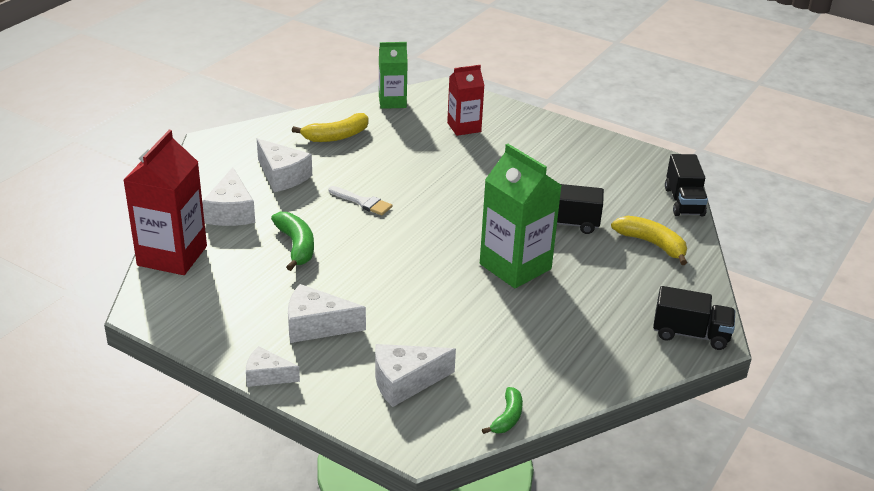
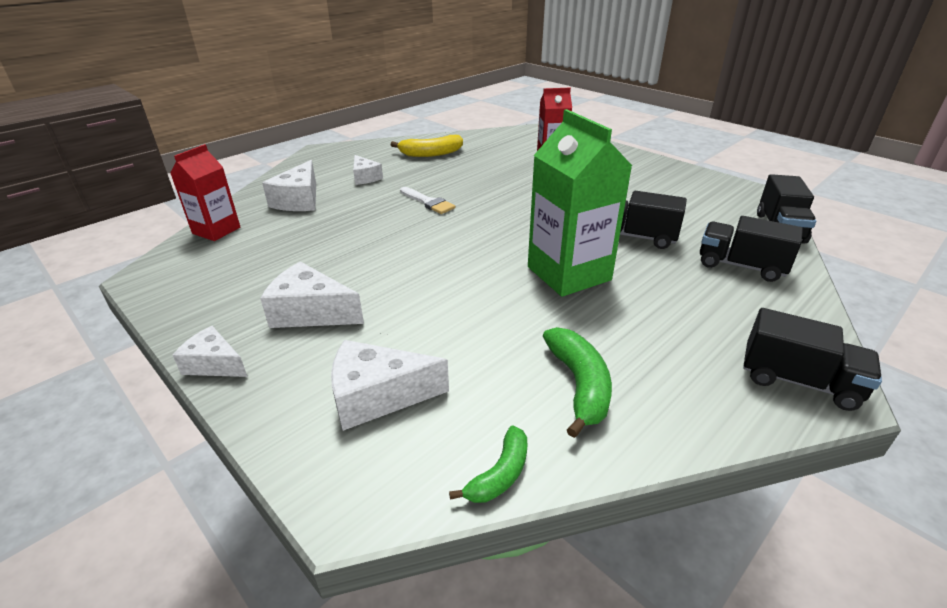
camera: 15 degrees right, 0 degrees up
red carton [124,130,207,275] -> red carton [170,144,240,241], size x0.62
white cheese [257,138,312,192] -> white cheese [353,155,383,185], size x0.65
green banana [271,212,314,271] -> green banana moved to [543,327,612,438]
green carton [379,42,408,109] -> none
yellow banana [611,216,687,265] -> black truck [700,216,803,282]

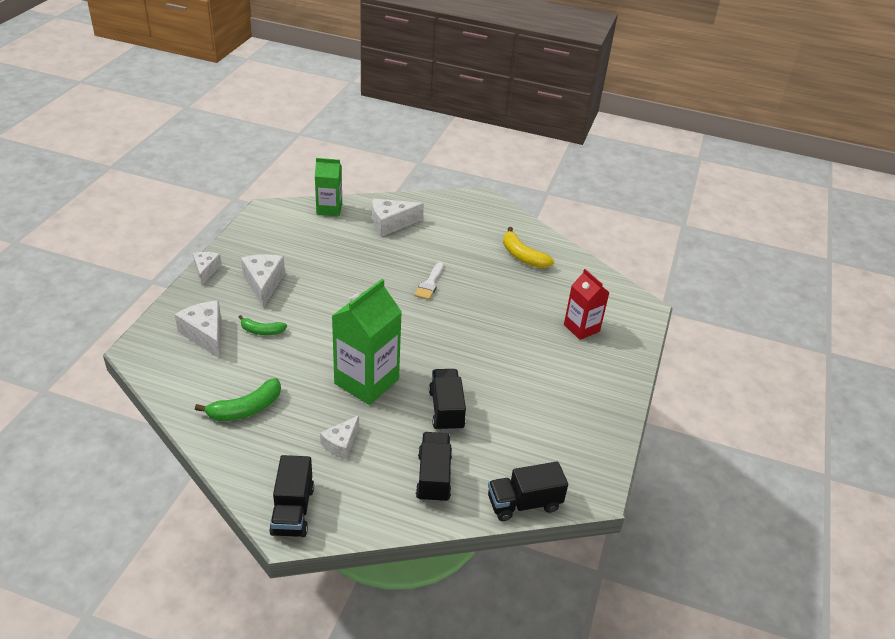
camera: 60 degrees right, 5 degrees up
red carton [170,144,240,241] -> green carton [315,158,342,216]
white cheese [353,155,383,185] -> white cheese moved to [320,415,359,459]
green banana [449,425,527,503] -> green banana moved to [239,315,287,335]

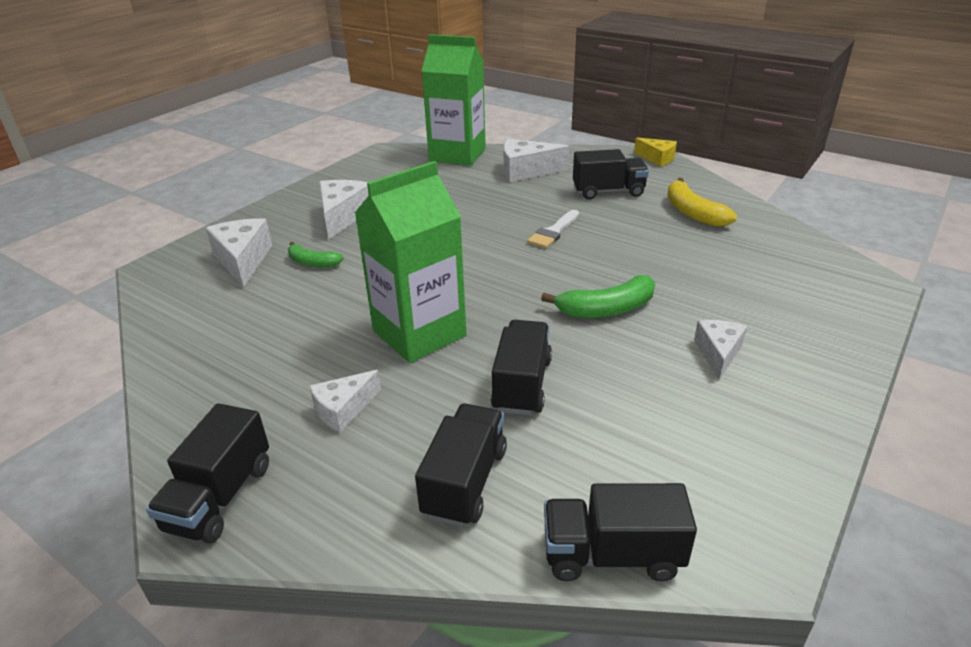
camera: 20 degrees right, 5 degrees down
white cheese [193,252,221,285] -> white cheese moved to [694,320,747,380]
green banana [195,378,281,421] -> green banana moved to [541,275,655,318]
green carton [315,158,342,216] -> green carton [422,34,486,166], size x1.62
red carton [564,269,610,340] -> none
none -> black truck [573,149,649,200]
none -> yellow cheese [634,138,677,167]

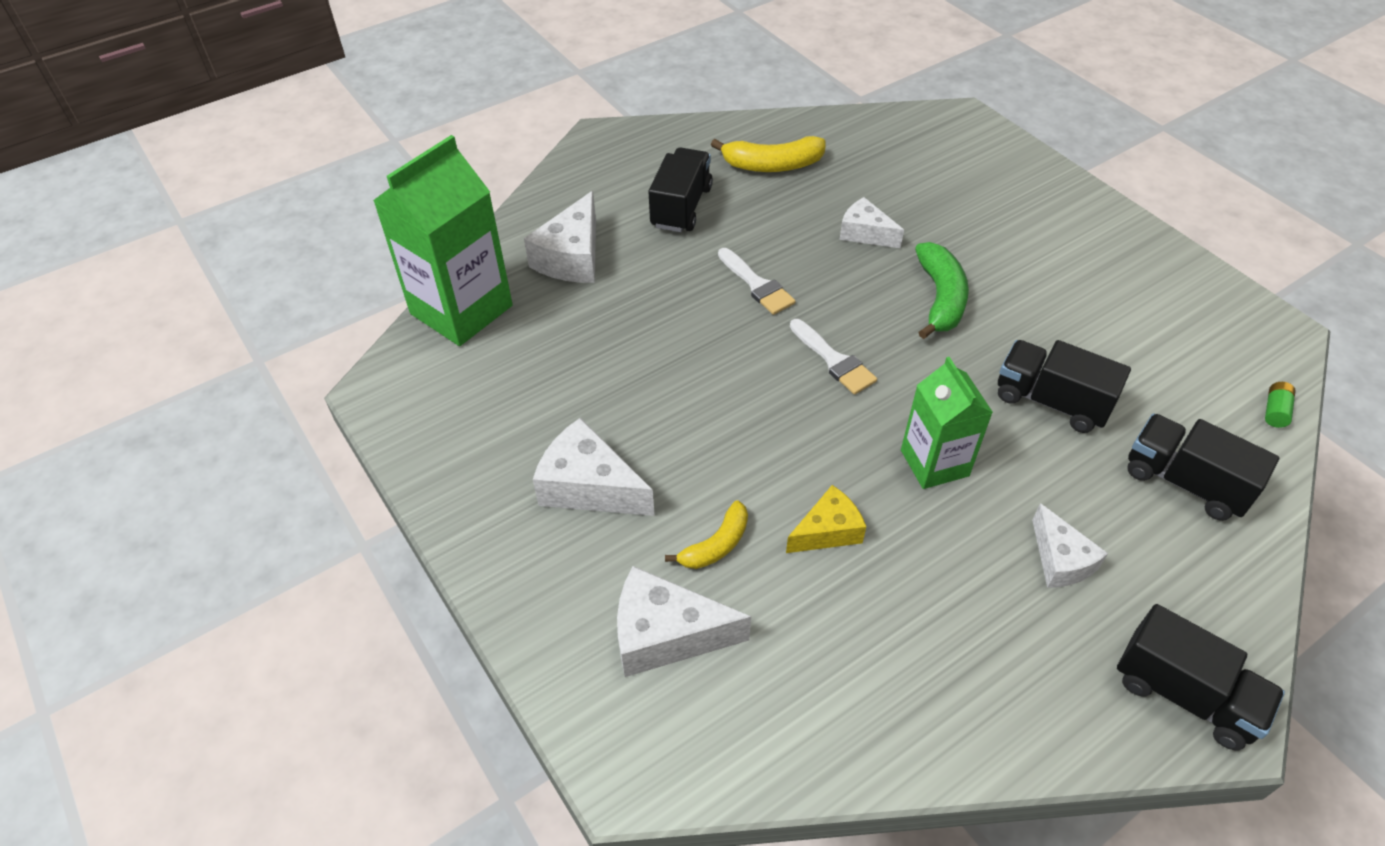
camera: 70 degrees left, 15 degrees up
green banana [288,242,344,268] -> yellow banana [665,500,748,569]
green carton [355,161,467,363] -> green carton [901,357,993,489], size x0.62
black truck [544,483,697,581] -> green battery [1265,382,1296,428]
yellow cheese [634,138,677,167] -> yellow cheese moved to [786,485,866,553]
white cheese [694,320,747,380] -> white cheese moved to [840,197,904,248]
none -> white brush [790,319,877,395]

